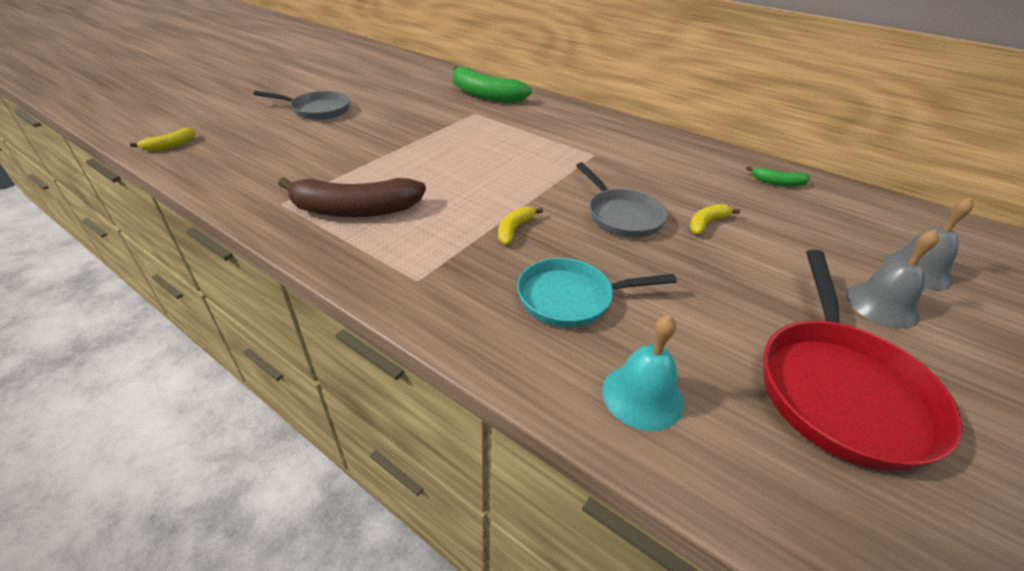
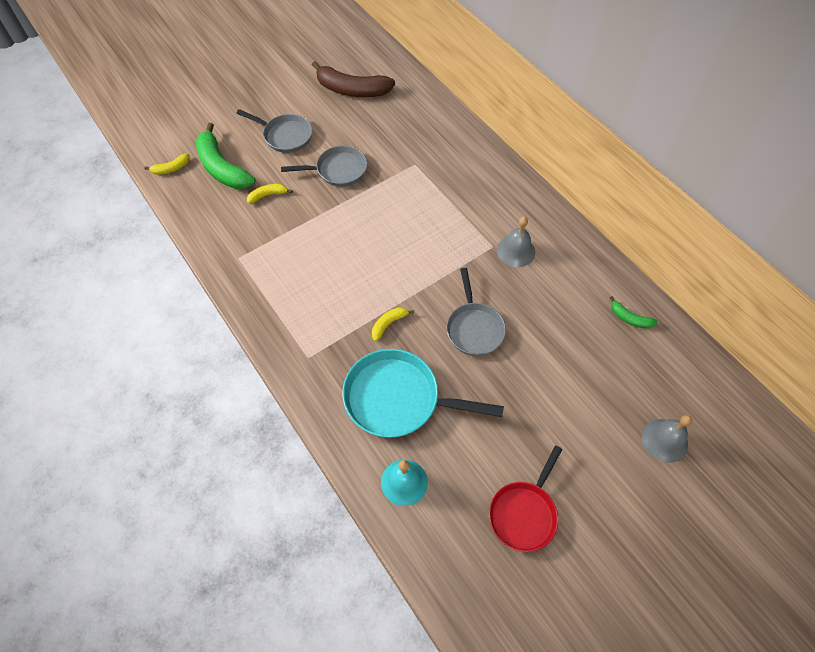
camera: 20 degrees right, 20 degrees up
brown banana [278,177,426,217] -> brown banana moved to [312,61,395,97]
green banana [453,66,532,103] -> green banana moved to [196,123,256,189]
turquoise pan [517,258,677,327] -> turquoise pan [342,349,504,438], size x1.51
yellow banana [689,204,740,234] -> yellow banana moved to [247,184,293,204]
red pan [763,250,963,471] -> red pan [489,445,562,552], size x0.66
grey bell [846,229,939,329] -> grey bell moved to [497,217,535,267]
none -> grey pan [281,145,367,187]

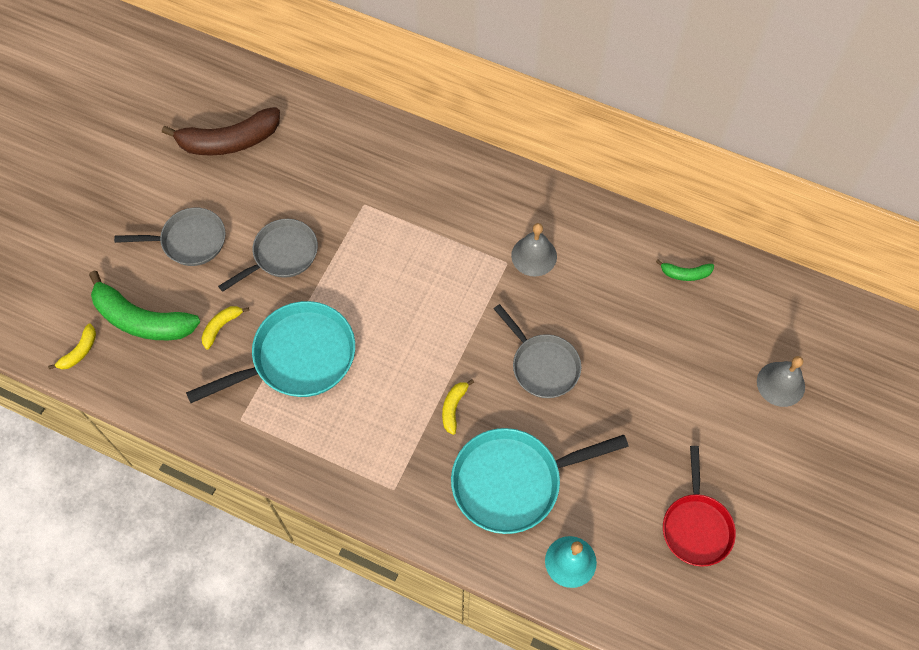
camera: 30 degrees left, 5 degrees up
none -> turquoise pan [186,301,355,403]

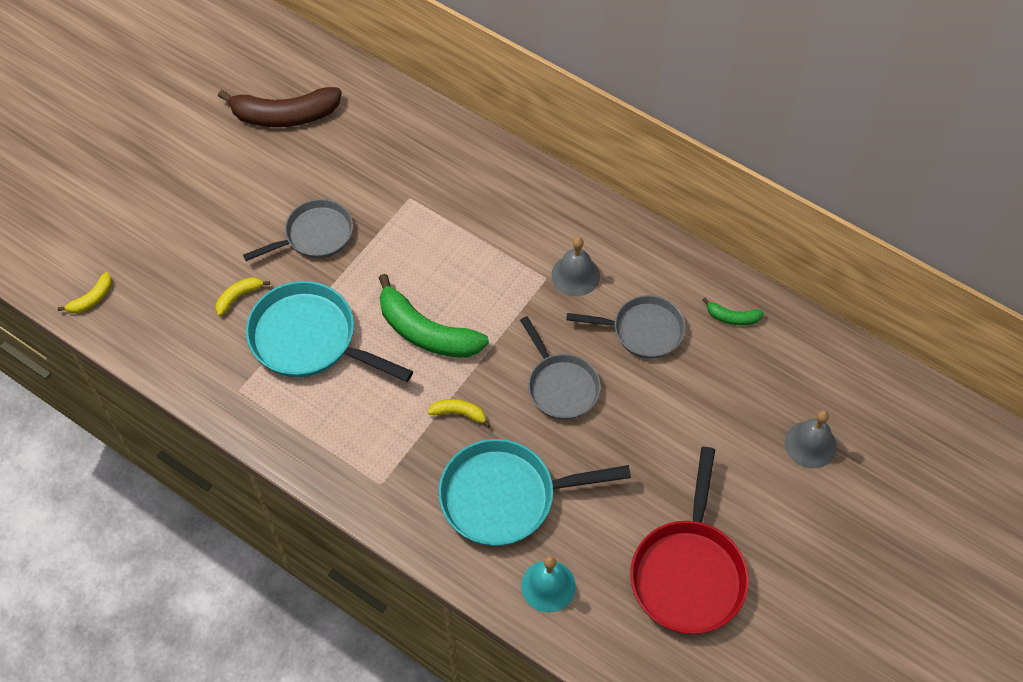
camera: 10 degrees right, 5 degrees down
green banana [89,271,200,340] -> green banana moved to [379,274,489,358]
grey pan [114,208,226,266] -> grey pan moved to [566,295,685,359]
turquoise pan [186,301,355,403] -> turquoise pan turned 135 degrees counterclockwise [246,281,413,382]
yellow banana [442,379,474,435] -> yellow banana turned 75 degrees clockwise [427,399,491,428]
red pan [663,446,736,567] -> red pan [630,447,749,634], size x1.51

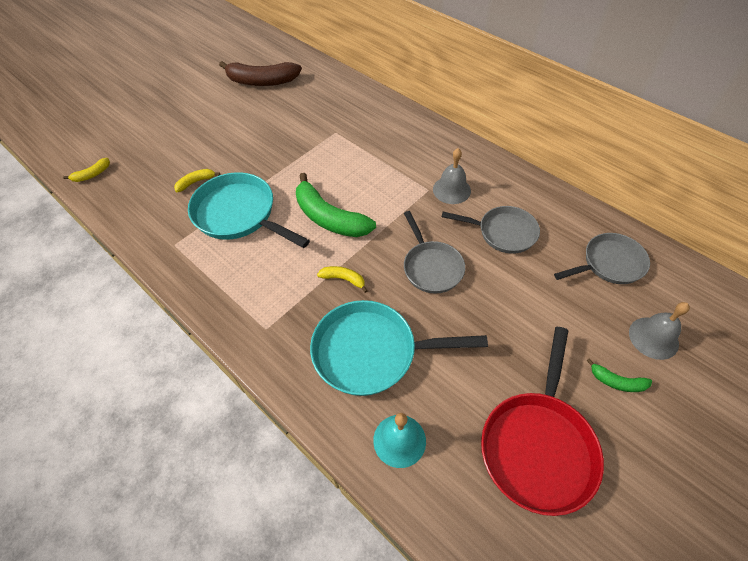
camera: 10 degrees right, 5 degrees down
grey pan [243,199,353,261] -> grey pan moved to [554,233,650,284]
green banana [703,298,764,325] -> green banana moved to [586,358,652,392]

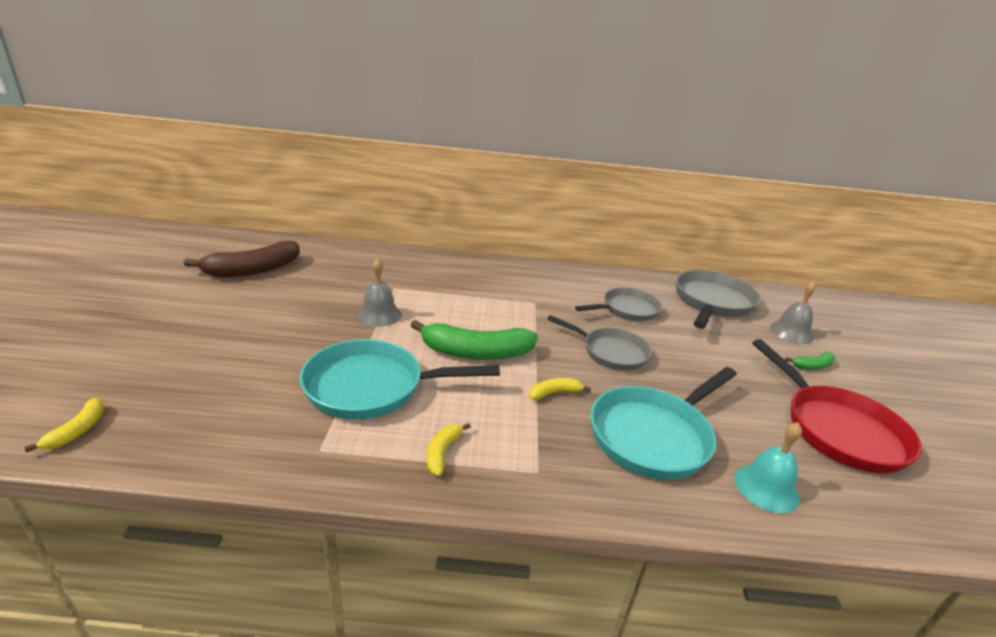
camera: 45 degrees left, 25 degrees down
yellow banana [174,169,220,192] -> yellow banana moved to [427,423,471,476]
grey bell [433,148,471,204] -> grey bell moved to [356,258,402,327]
grey pan [554,233,650,284] -> grey pan [676,270,761,329], size x1.51

